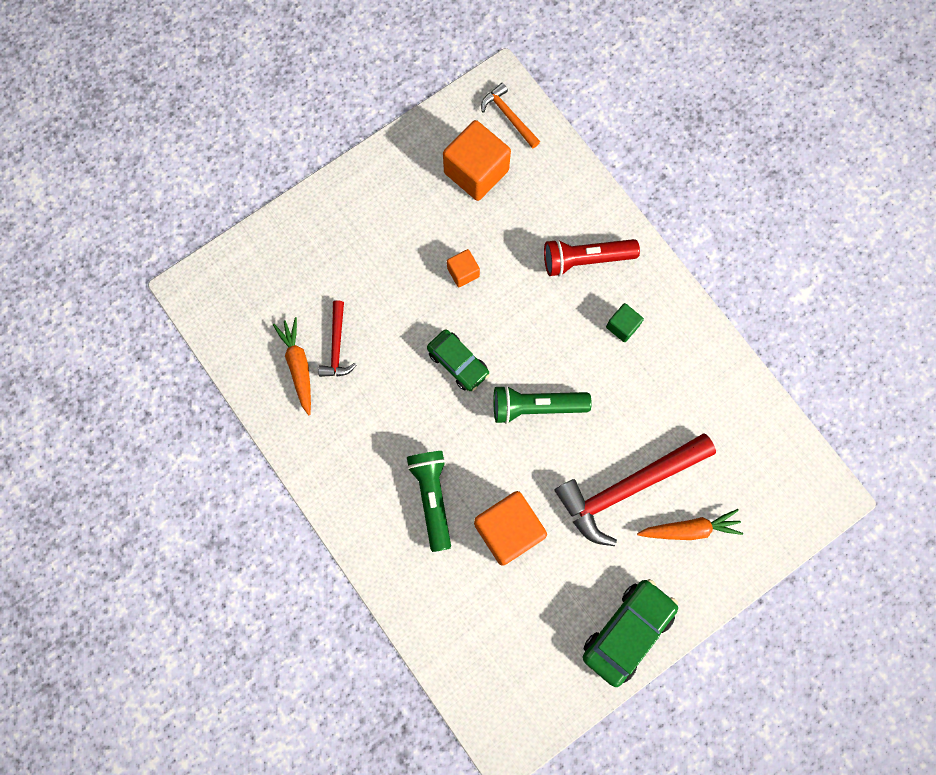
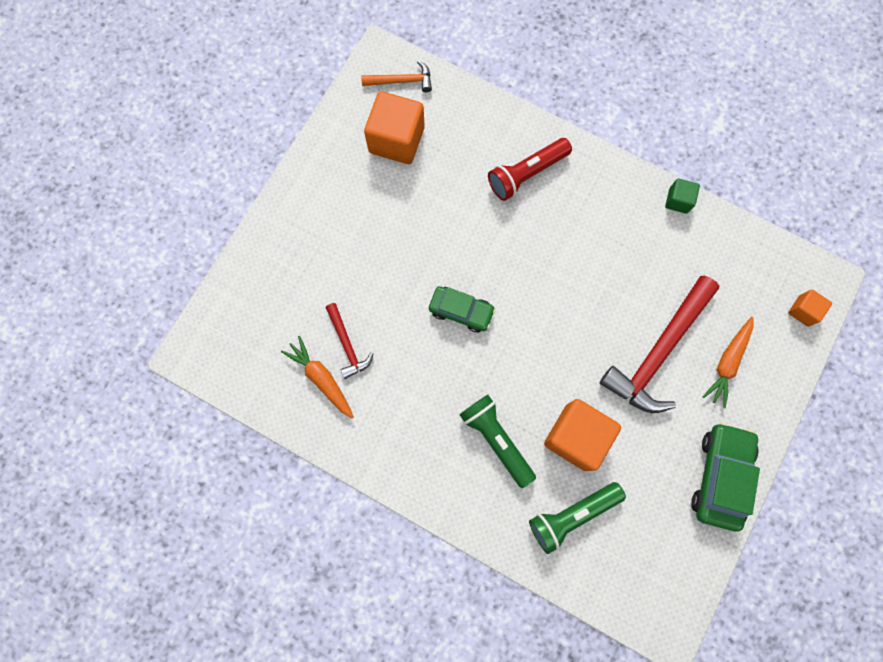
camera: 25 degrees left, 0 degrees up
orange cube [447,249,480,287] -> orange cube moved to [788,289,832,327]
orange hammer [481,83,540,149] -> orange hammer turned 150 degrees clockwise [361,60,432,92]
green flashlight [493,385,592,424] -> green flashlight moved to [529,482,626,554]
green cube [606,303,644,342] -> green cube moved to [665,178,700,214]
orange carrot [637,509,743,540] -> orange carrot turned 150 degrees clockwise [703,317,753,408]

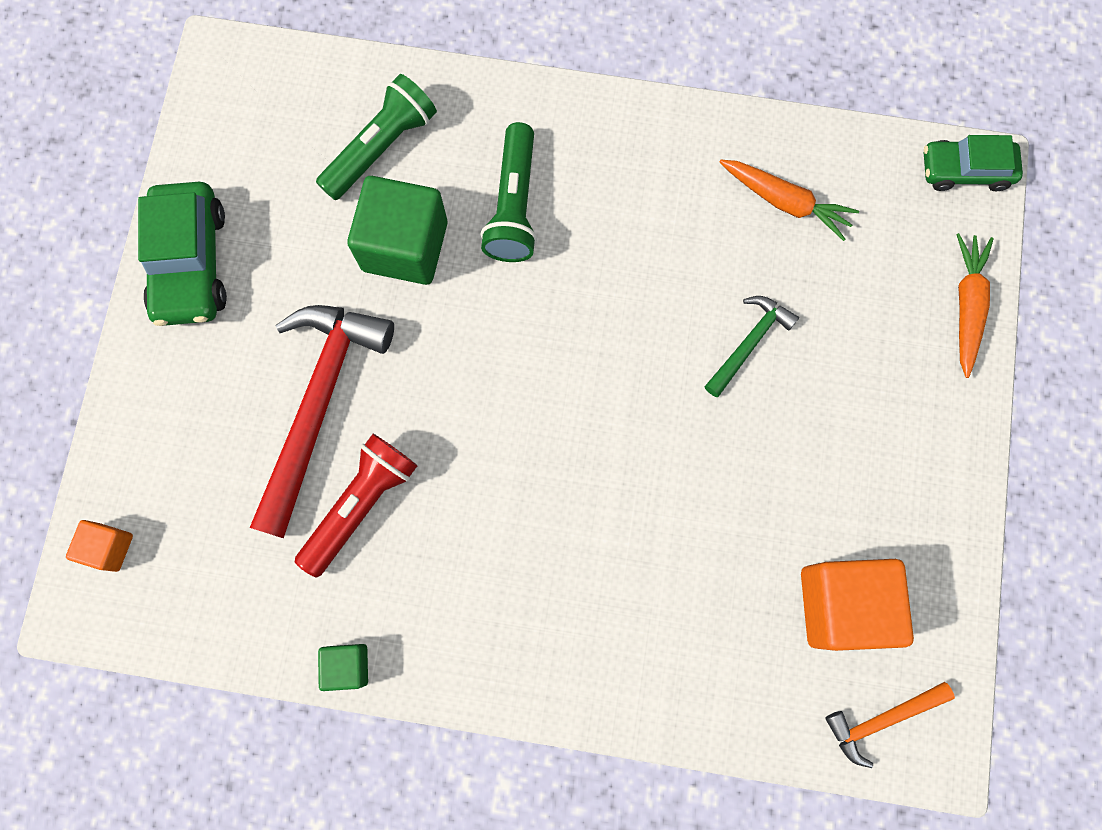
camera: 160 degrees right, 0 degrees up
red hammer [325,303,373,379] -> none
green car [429,286,496,333] -> green car moved to [924,135,1023,191]
green flashlight [459,395,536,488] -> green flashlight turned 60 degrees clockwise [480,122,537,262]
red flashlight [488,138,572,201] -> red flashlight moved to [295,434,417,577]
orange cube [544,399,621,471] -> green cube [347,176,447,285]
orange carrot [703,317,753,408] -> orange carrot moved to [956,233,994,378]
none -> green hammer [705,296,799,397]

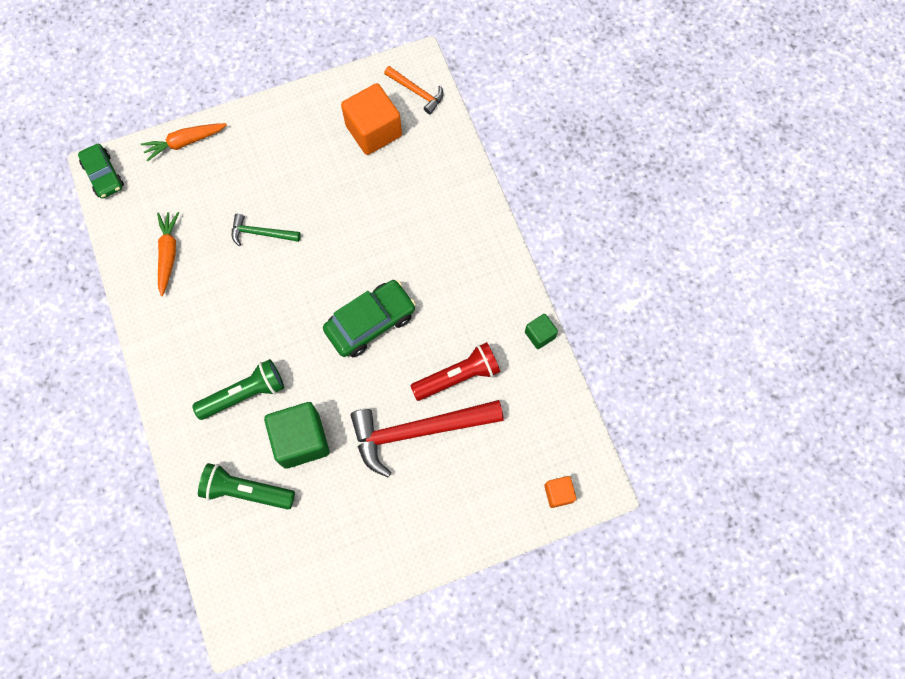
camera: 120 degrees left, 5 degrees down
green car [138,182,227,326] -> green car moved to [323,280,416,357]
red flashlight [295,434,417,577] -> red flashlight turned 150 degrees clockwise [410,342,500,401]

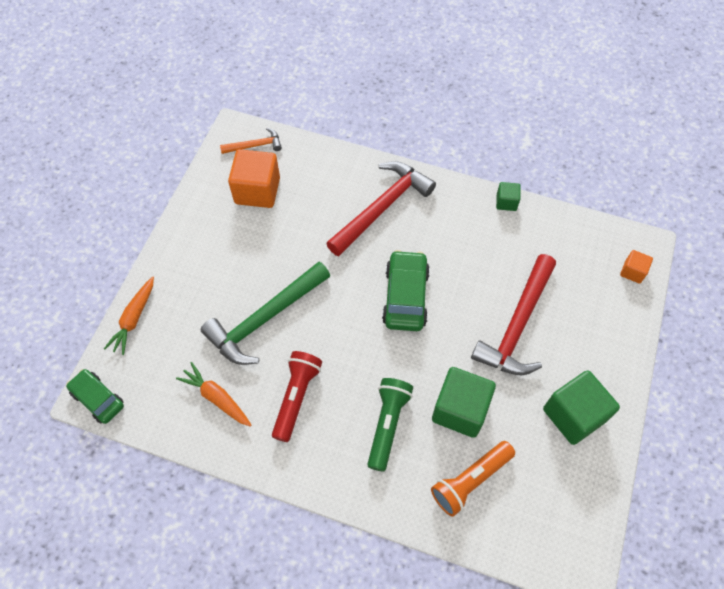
camera: 50 degrees left, 10 degrees down
green car [78,144,124,199] -> green car turned 150 degrees counterclockwise [66,369,124,424]
green flashlight [198,463,295,510] -> orange flashlight [431,441,515,517]
green hammer [232,214,301,246] -> green hammer [201,262,330,365], size x2.01
red flashlight [410,342,500,401] -> red flashlight moved to [272,351,322,442]
none -> red hammer [326,161,436,256]
none -> green cube [543,370,620,445]

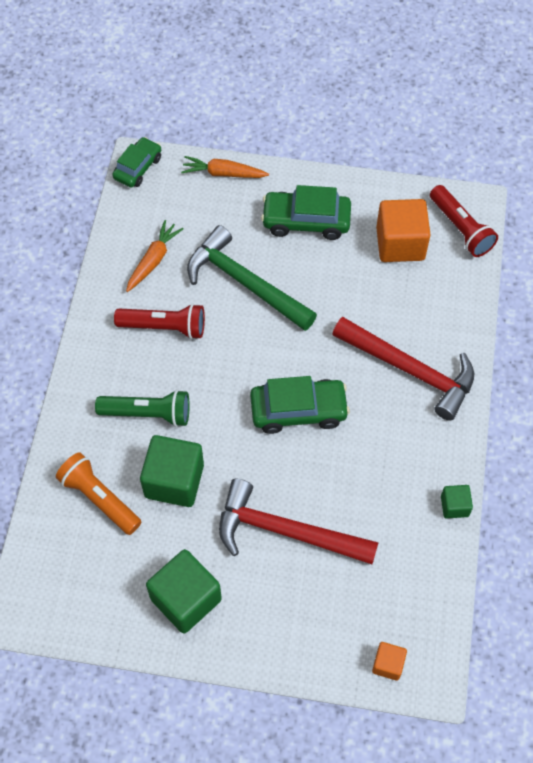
camera: 80 degrees right, 0 degrees up
orange hammer [220,128,282,154] -> red flashlight [430,185,498,257]
none -> green car [261,185,351,240]

